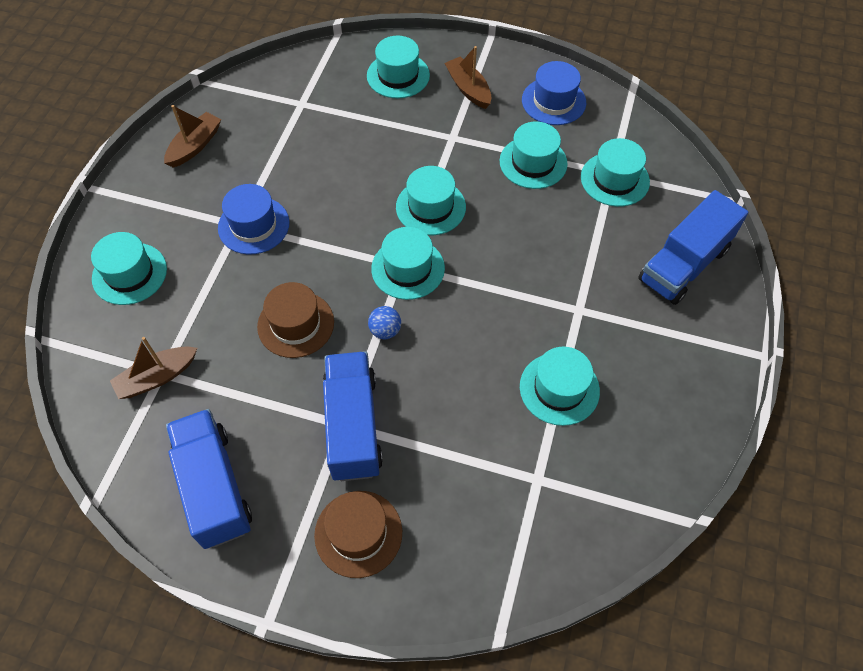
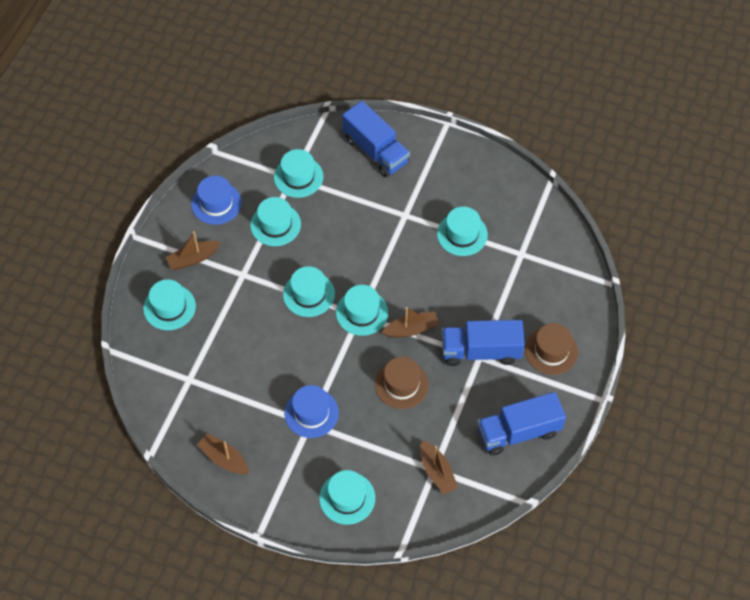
camera: 85 degrees left, 0 degrees up
blue ball [368,306,401,339] -> brown boat [382,307,439,338]

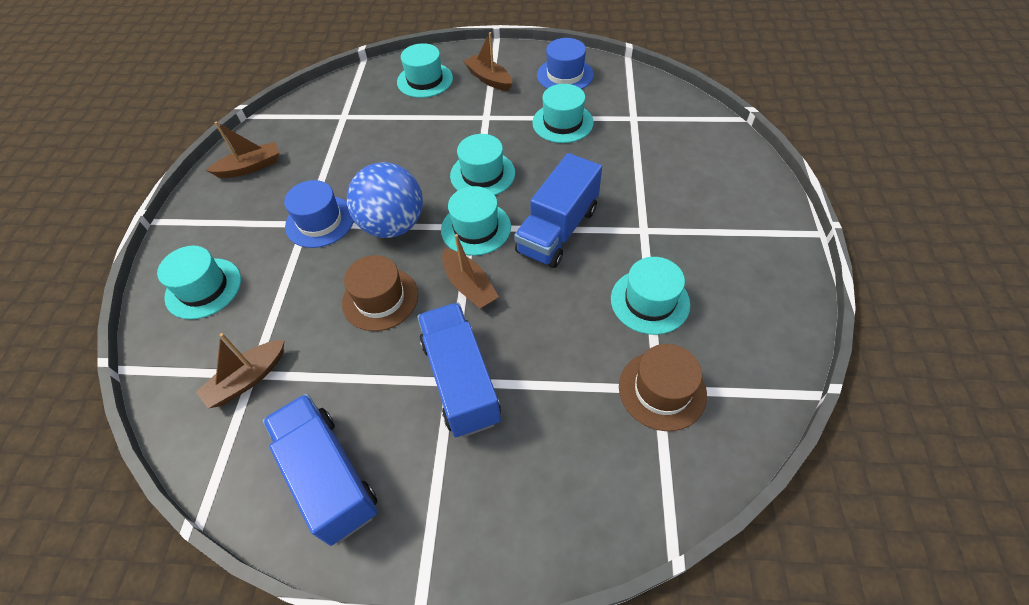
camera: 75 degrees right, 5 degrees down
brown boat [197,433,249,474] -> brown boat turned 45 degrees clockwise [206,121,279,178]
turquoise hat [274,149,323,198] -> none
blue truck [342,101,410,177] -> blue truck moved to [514,153,602,268]
brown hat [525,323,578,375] -> brown hat moved to [619,344,707,431]
none -> blue ball [347,162,423,238]

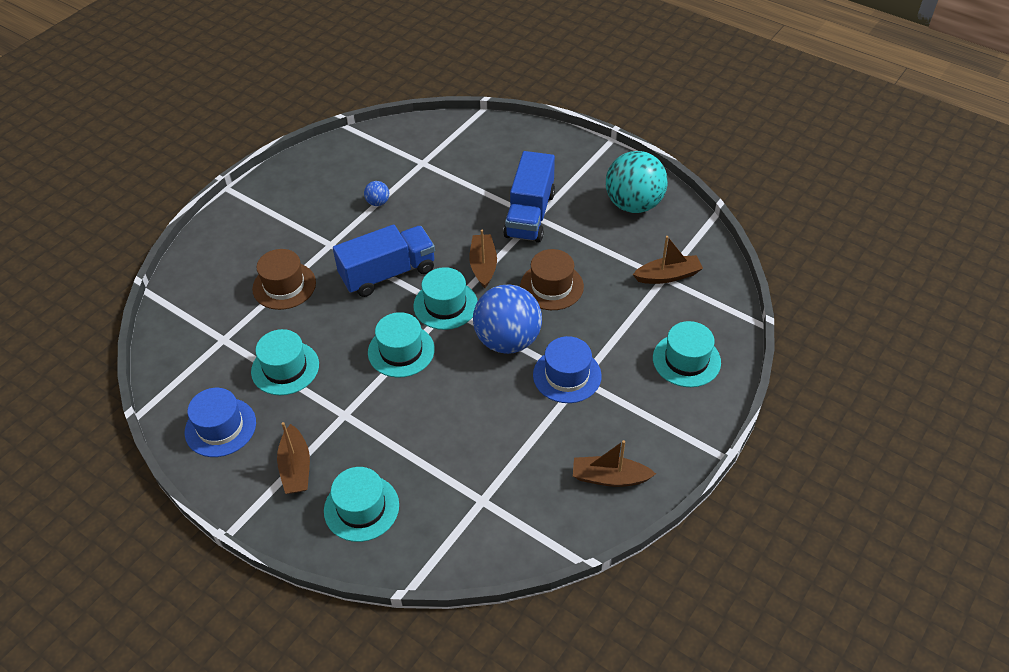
camera: 150 degrees left, 5 degrees down
blue truck [263,394,378,546] -> turquoise ball [606,151,668,213]
turquoise hat [611,257,690,335] -> blue ball [364,181,389,206]
brown hat [619,344,707,431] -> brown hat moved to [252,249,316,310]

